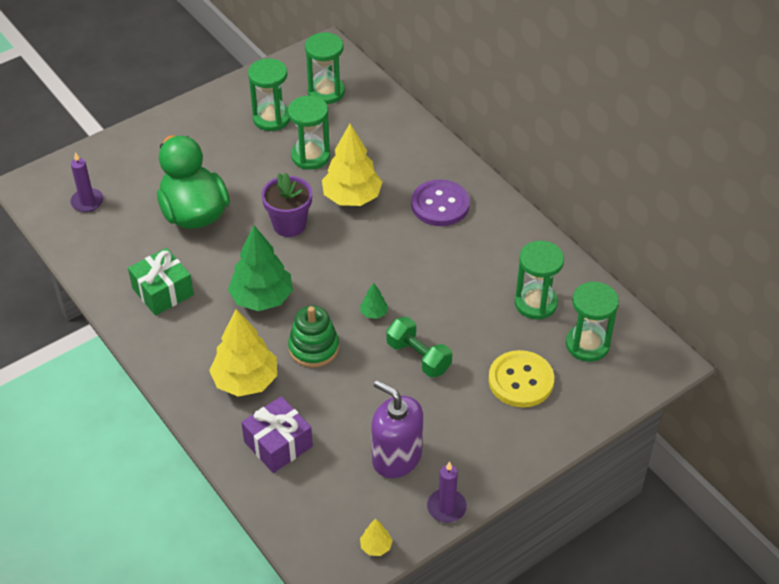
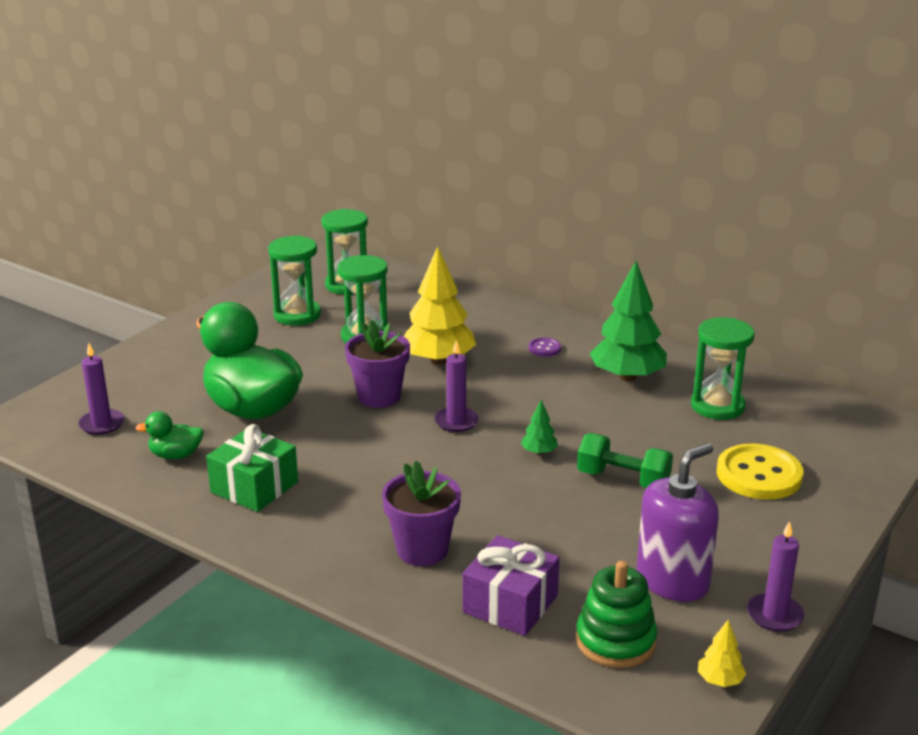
camera: 20 degrees left, 20 degrees down
yellow tree [209,309,277,397] -> purple flower pot [382,461,461,566]
green tree [228,225,293,311] -> green tree moved to [589,261,667,382]
green stacking toy [288,305,339,368] -> green stacking toy moved to [576,561,657,668]
purple soap dispenser [371,380,423,478] -> purple soap dispenser turned 120 degrees clockwise [636,443,719,602]
purple button [411,179,470,226] -> purple button [528,338,561,357], size x0.46
green hourglass [566,281,619,362] -> none
none -> green duck [135,411,204,459]
none -> purple candle [434,340,479,432]

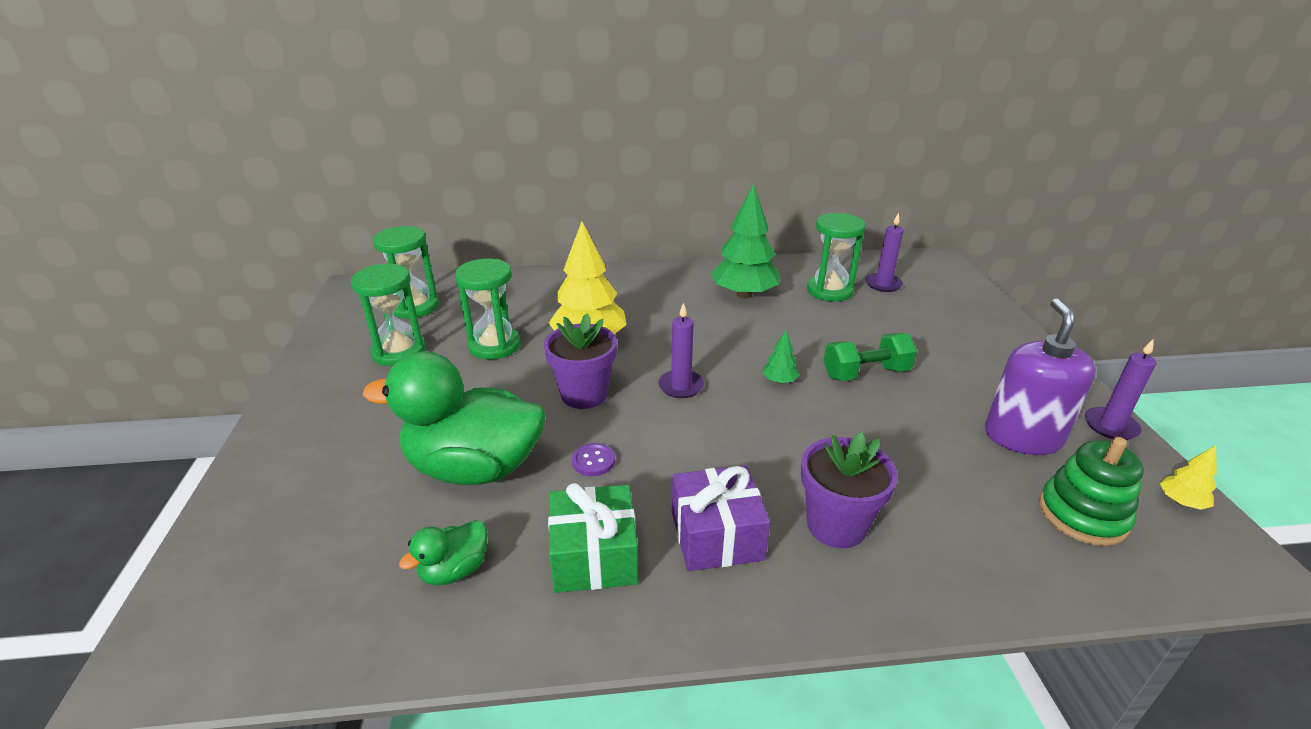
camera: 40 degrees left, 5 degrees up
purple candle [78,343,124,435] -> purple candle moved to [865,212,903,292]
purple gift [462,535,560,636] -> purple gift moved to [672,465,770,571]
purple button [528,338,561,357] -> purple button moved to [572,443,615,476]
yellow button [717,444,804,500] -> none

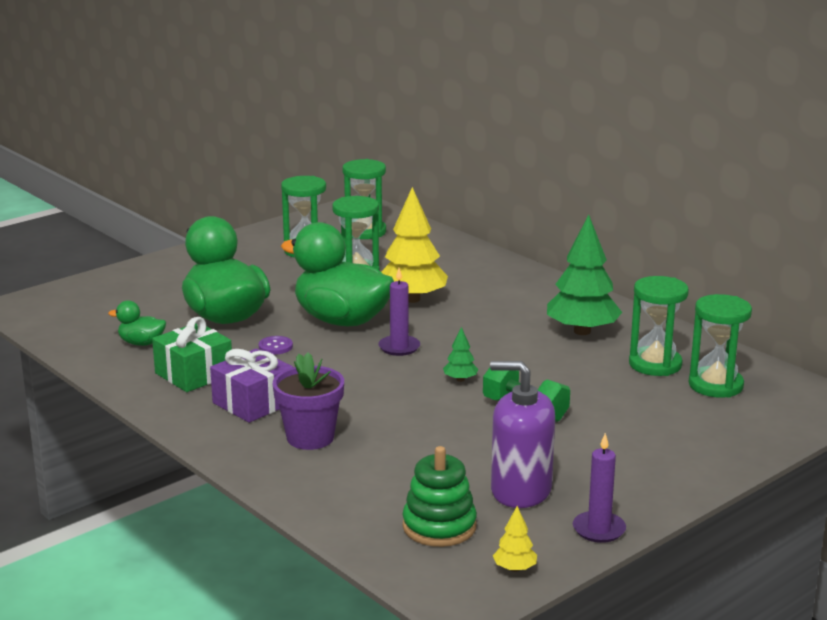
camera: 55 degrees right, 10 degrees down
purple flower pot [544,313,617,409] -> green duck [281,222,394,326]
purple candle [865,212,903,292] -> green hourglass [689,294,752,398]
purple soap dispenser [985,299,1096,455] -> purple soap dispenser turned 135 degrees counterclockwise [490,361,555,508]

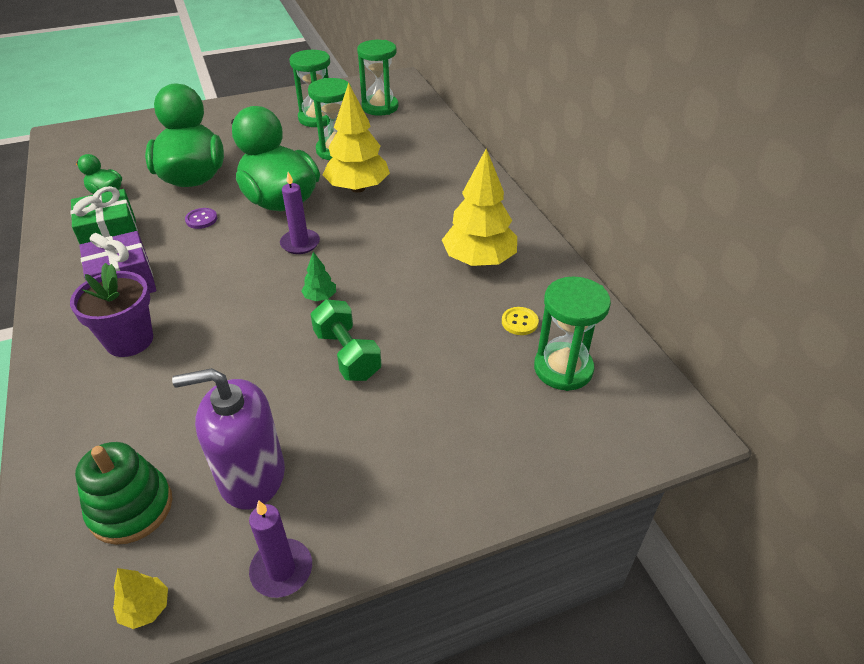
camera: 20 degrees right, 20 degrees up
purple soap dispenser [490,361,555,508] -> purple soap dispenser turned 45 degrees counterclockwise [172,368,285,509]
green tree [547,215,622,335] -> yellow tree [442,149,517,266]
green hourglass [629,276,689,376] -> yellow button [502,307,539,335]

